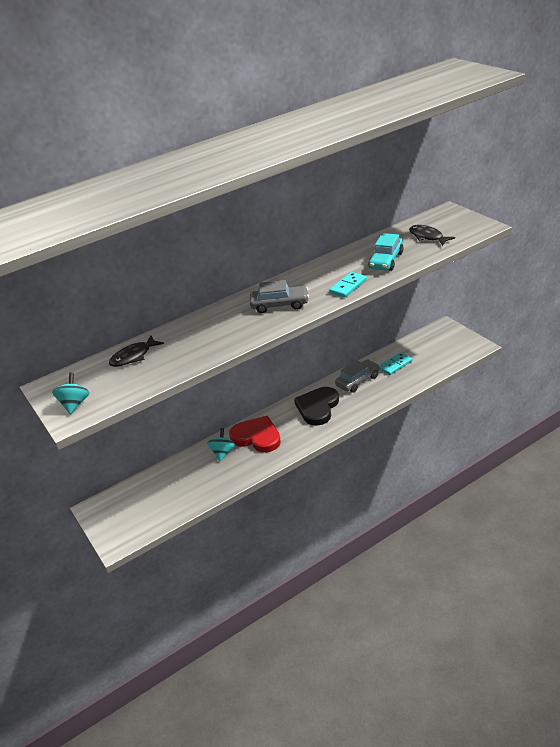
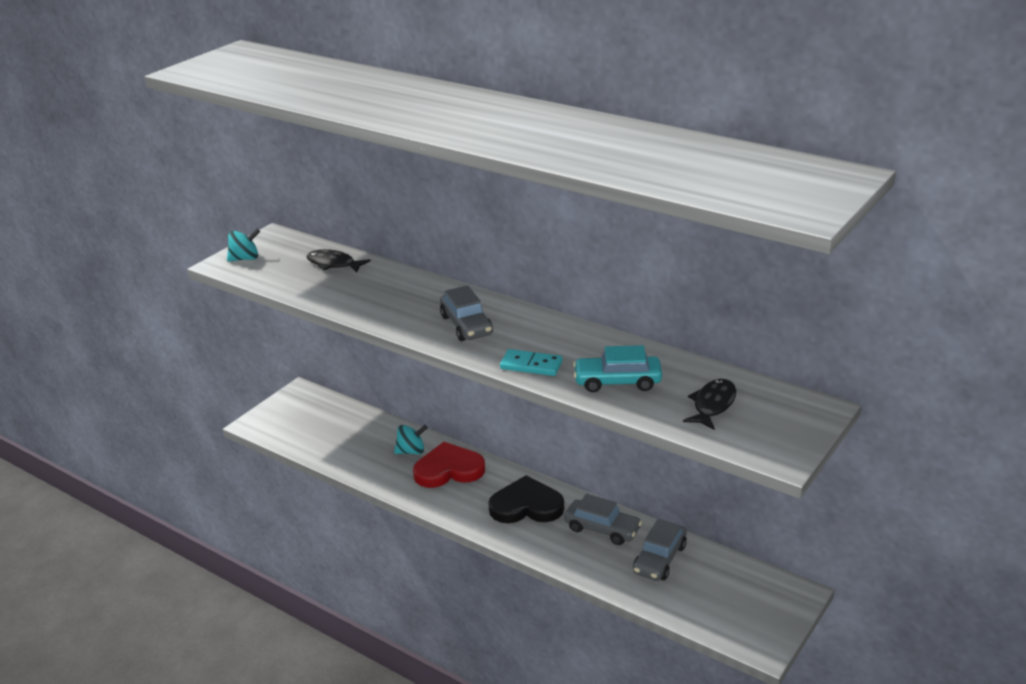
camera: 65 degrees right, 5 degrees down
red heart [229,416,281,453] -> red heart turned 105 degrees counterclockwise [413,442,485,488]
turquoise domino [379,352,412,375] -> grey car [633,519,687,581]

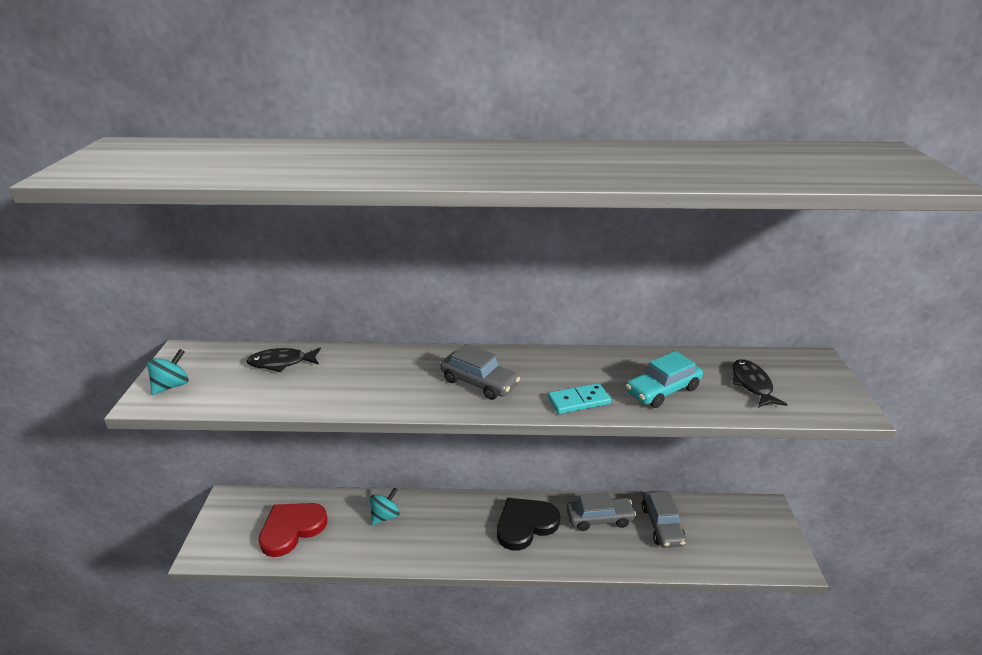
camera: 35 degrees left, 0 degrees up
red heart [413,442,485,488] -> red heart moved to [258,503,327,557]

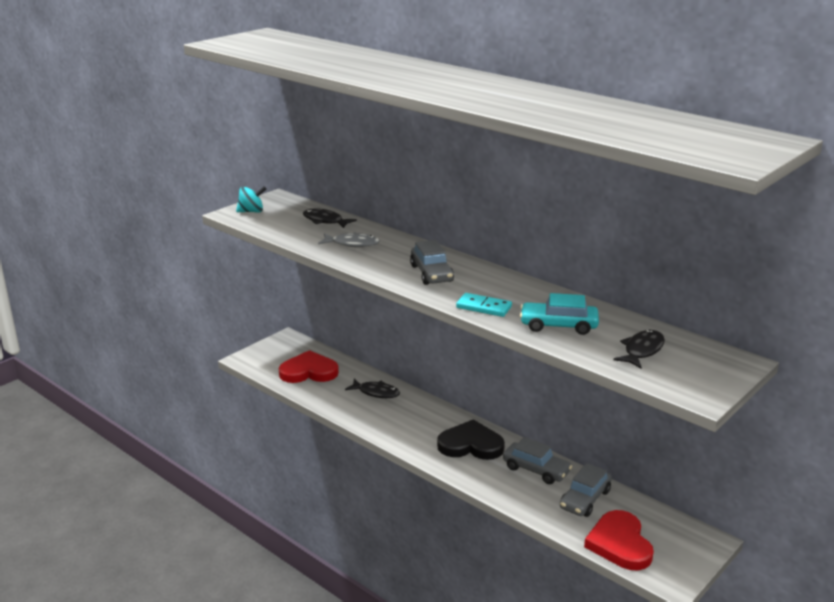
camera: 40 degrees right, 5 degrees down
turquoise spinning top [369,487,400,525] -> black fish [345,379,400,398]
none -> grey fish [318,232,380,247]
none -> red heart [584,510,654,571]

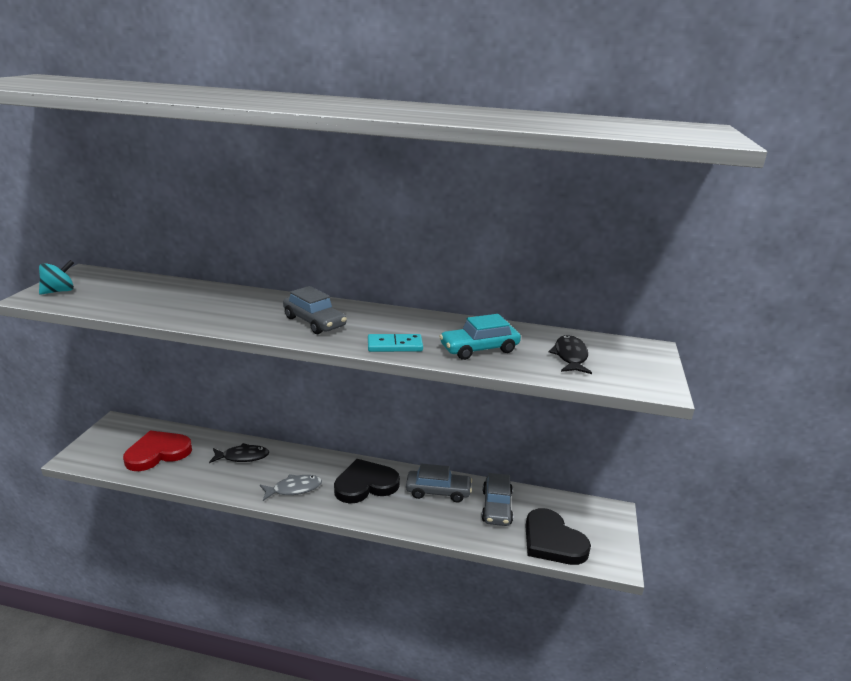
camera: 30 degrees left, 0 degrees up
black fish [303,208,357,228] -> none
grey fish [318,232,380,247] -> grey fish moved to [260,474,322,501]
red heart [584,510,654,571] -> black heart [525,508,591,565]

